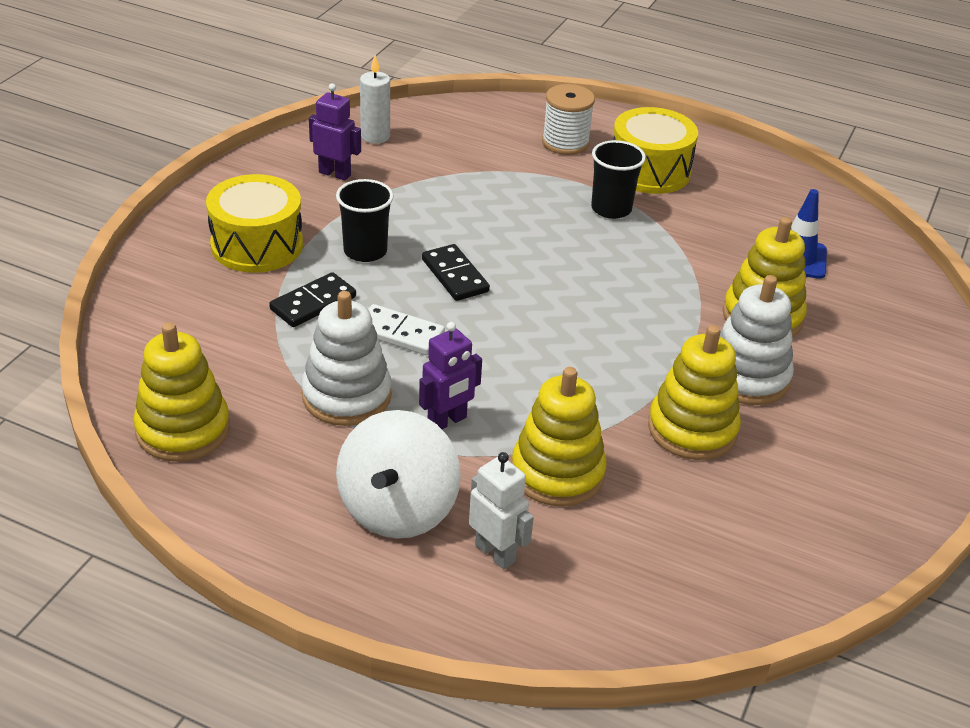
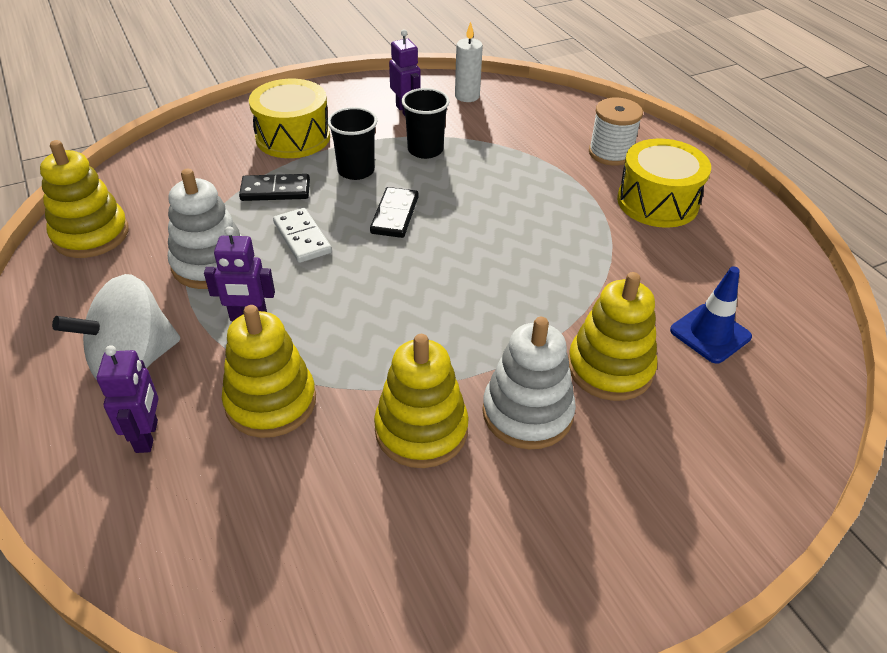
camera: 40 degrees right, 5 degrees up
white robot [469,452,534,569] -> purple robot [97,345,158,453]
black cup [591,140,646,219] -> black cup moved to [402,88,450,159]

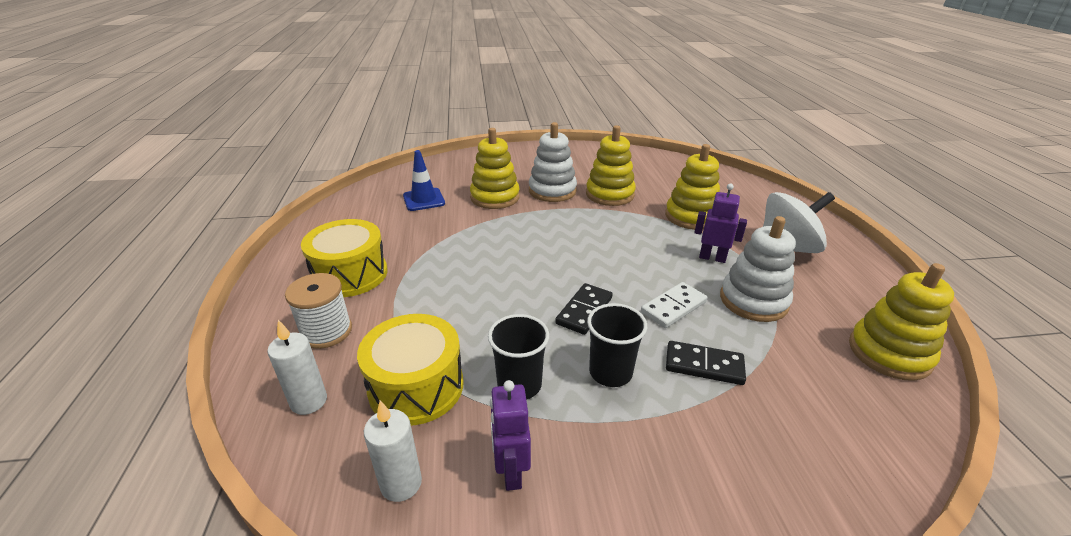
camera: 160 degrees left, 10 degrees down
purple robot [97,345,158,453] -> none
yellow drum [249,79,330,158] -> yellow drum moved to [357,314,464,425]
white domino [273,208,332,263] -> white domino turned 60 degrees clockwise [641,282,707,328]
none -> white candle [267,320,327,415]

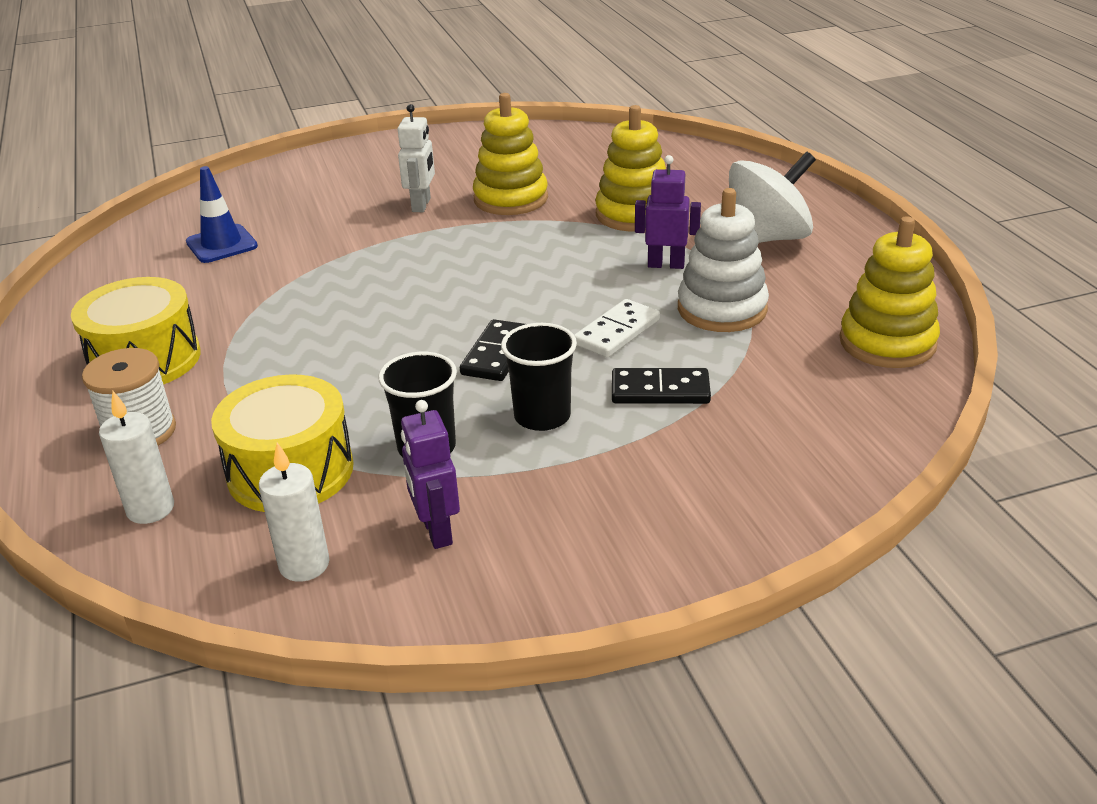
camera: 10 degrees left, 0 degrees up
yellow stacking toy [470,128,520,209] -> none
white stacking toy [529,122,577,202] -> white robot [398,104,435,212]

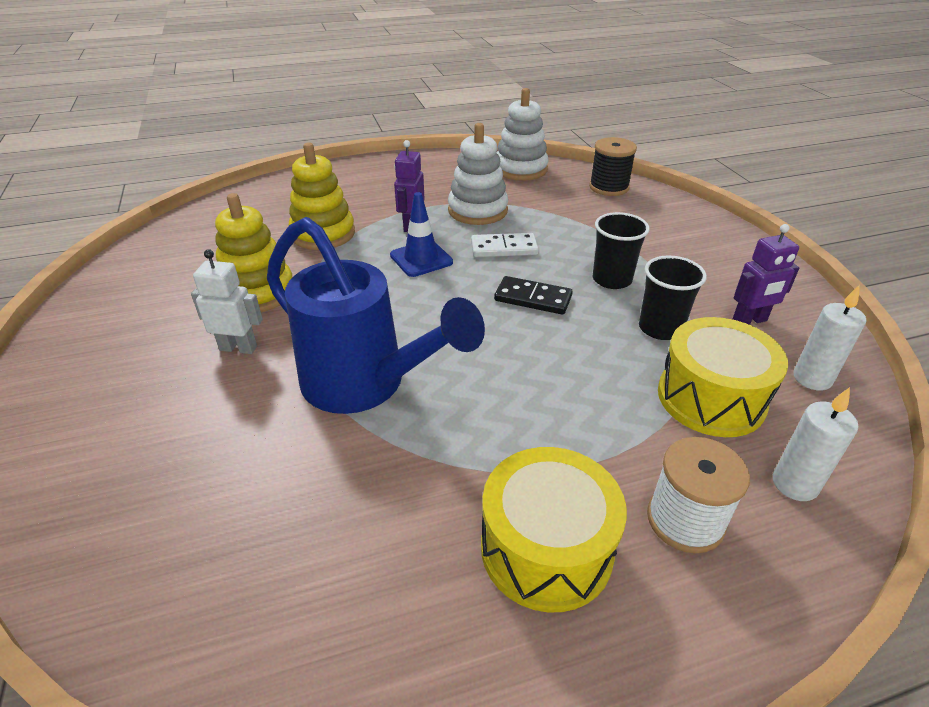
camera: 90 degrees left, 5 degrees up
blue traffic cone [186,166,258,263] -> blue traffic cone moved to [390,192,453,277]
white domino [574,299,660,358] -> white domino turned 45 degrees counterclockwise [471,233,539,257]
black domino [612,368,711,404] -> none
white spinning top [729,152,816,243] -> none
yellow stacking toy [840,216,940,368] -> white stacking toy [496,88,549,181]
none -> blue watering can [267,217,485,414]
none -> black spool [589,137,637,196]

